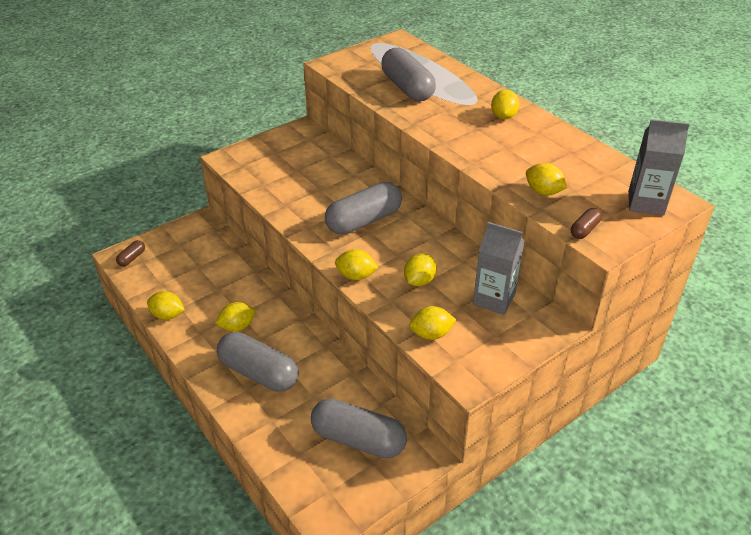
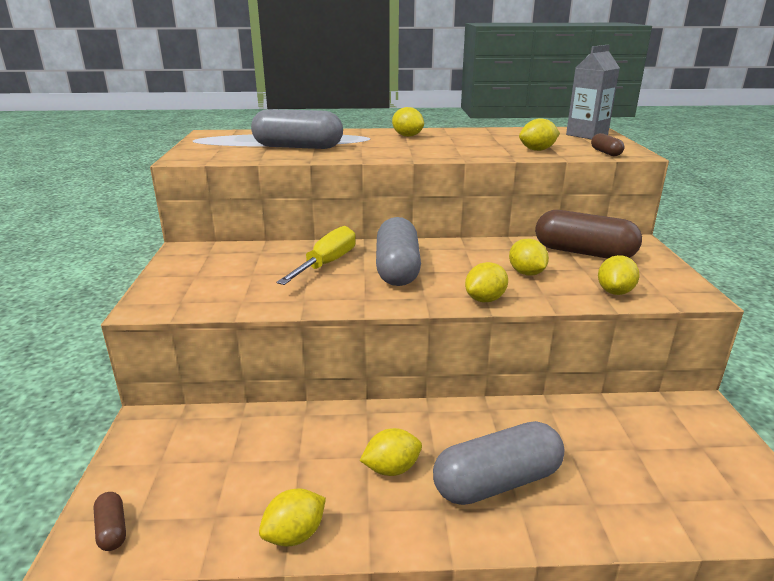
camera: 55 degrees left, 15 degrees down
yellow lemon [215,302,255,332] -> yellow lemon turned 60 degrees clockwise [360,428,422,476]
grey capsule [311,398,407,459] -> none
grey carton [473,222,525,315] -> brown capsule [535,210,642,259]
none -> yellow screwdriver [277,226,356,285]

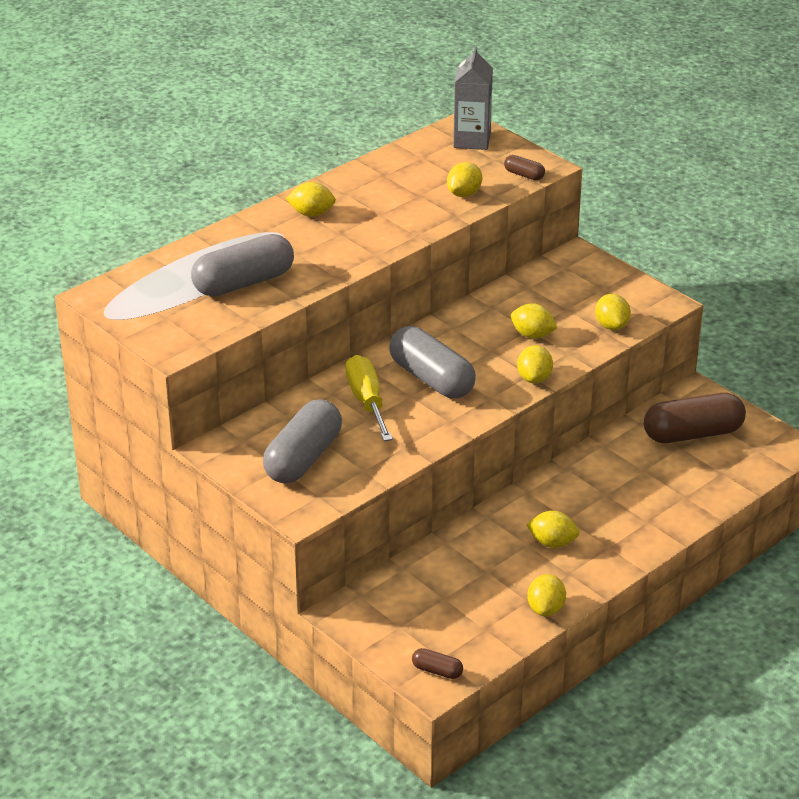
camera: 40 degrees left, 10 degrees up
yellow lemon [360,428,422,476] -> yellow lemon turned 75 degrees clockwise [526,511,579,548]
grey capsule [433,421,564,505] -> grey capsule moved to [263,399,342,484]
brown capsule [535,210,642,259] -> brown capsule moved to [644,393,746,443]

